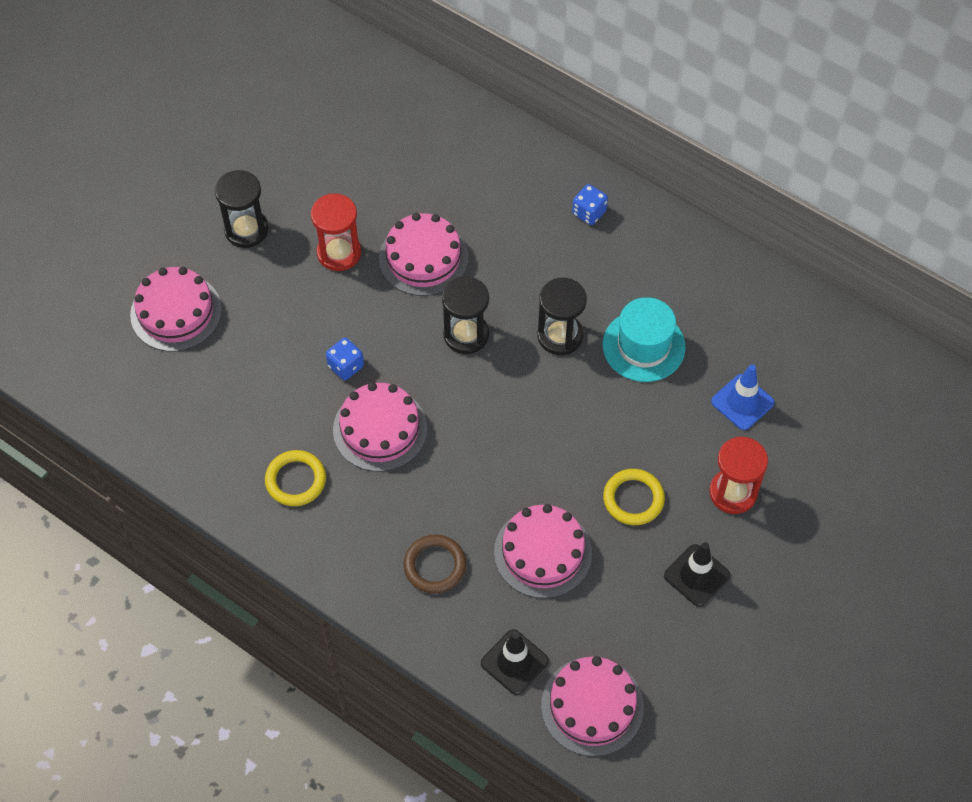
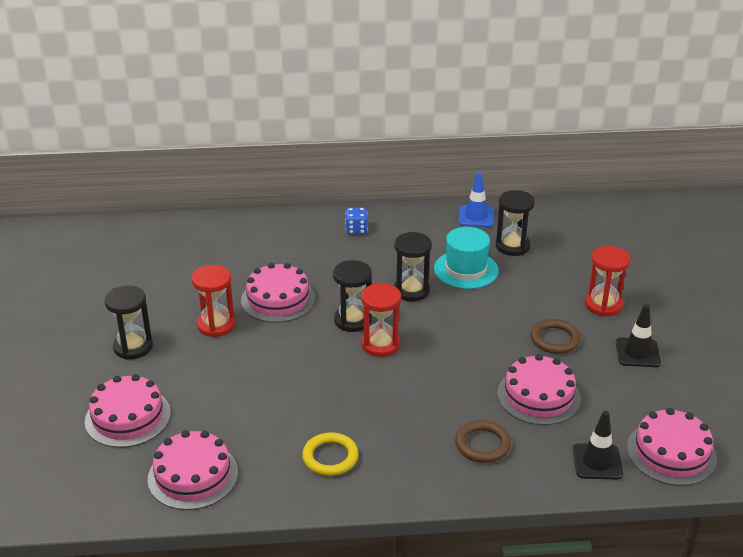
camera: 40 degrees left, 25 degrees down
blue dice [326,338,364,380] -> none
pink cake [333,382,427,472] -> pink cake moved to [148,430,238,510]
yellow ring [603,469,665,525] -> brown ring [531,319,581,354]
blue traffic cone [711,364,774,430] -> blue traffic cone moved to [458,172,494,227]
none -> red hourglass [361,283,401,357]
none -> black hourglass [496,190,535,256]

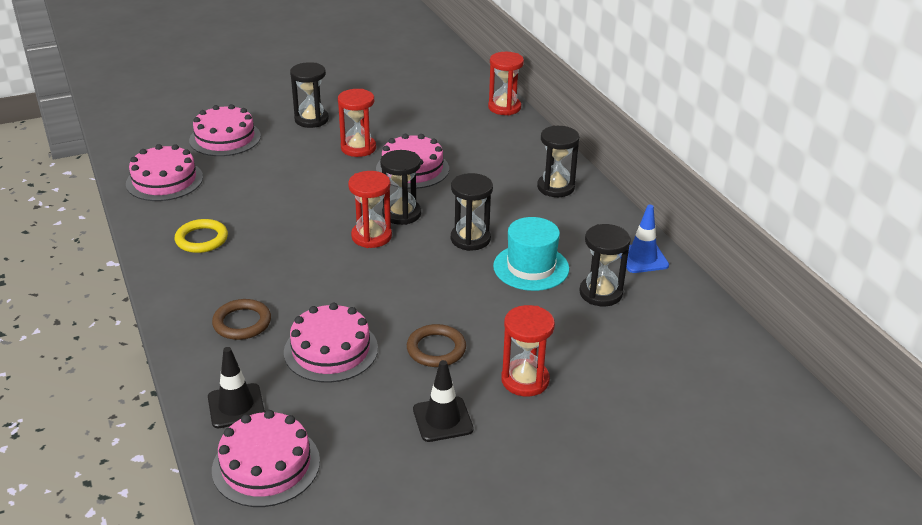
camera: 70 degrees right, 0 degrees up
blue dice [345,208,368,234] -> black hourglass [537,125,580,197]
none -> red hourglass [488,52,524,115]

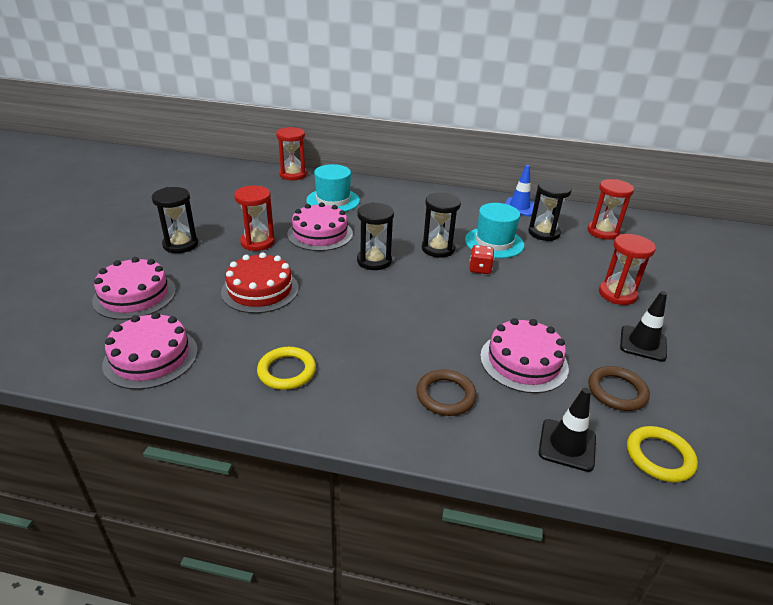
camera: 55 degrees left, 0 degrees up
pink cake [212,410,320,507] -> yellow ring [627,426,698,482]
red hourglass [348,171,392,248] -> red hourglass moved to [587,179,634,240]
brown ring [407,324,466,367] -> brown ring moved to [588,366,650,411]
black hourglass [537,125,580,197] -> none
none -> red cake [221,252,299,313]
none -> turquoise hat [306,164,360,212]
none -> red dice [469,245,494,274]

